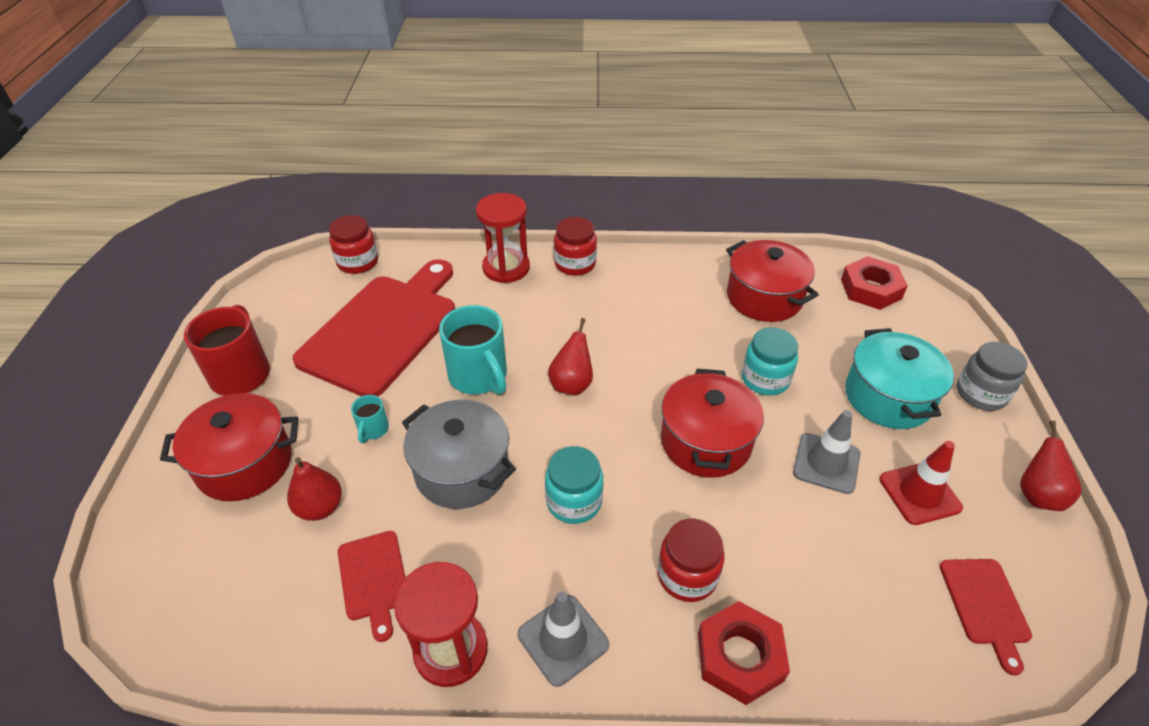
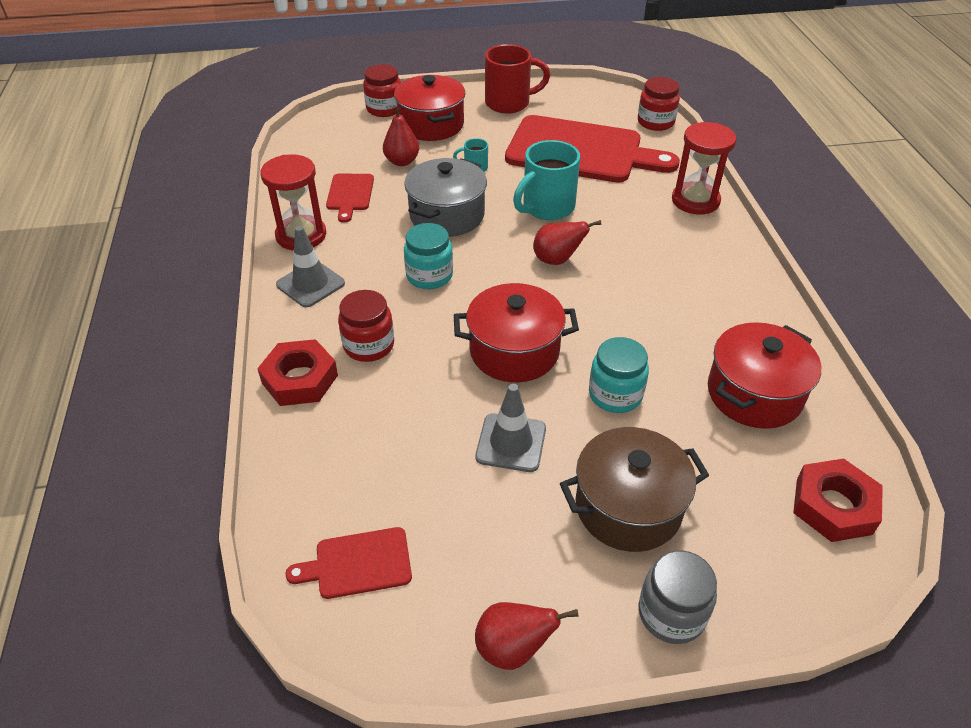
camera: 80 degrees right, 0 degrees up
red cutting board [338,531,405,642] -> red cutting board turned 60 degrees counterclockwise [326,174,374,223]
red jar [554,217,597,276] -> red jar moved to [363,64,401,117]
turquoise pot [845,328,954,429] -> brown pot [560,427,709,552]
red traffic cone [879,441,963,525] -> none

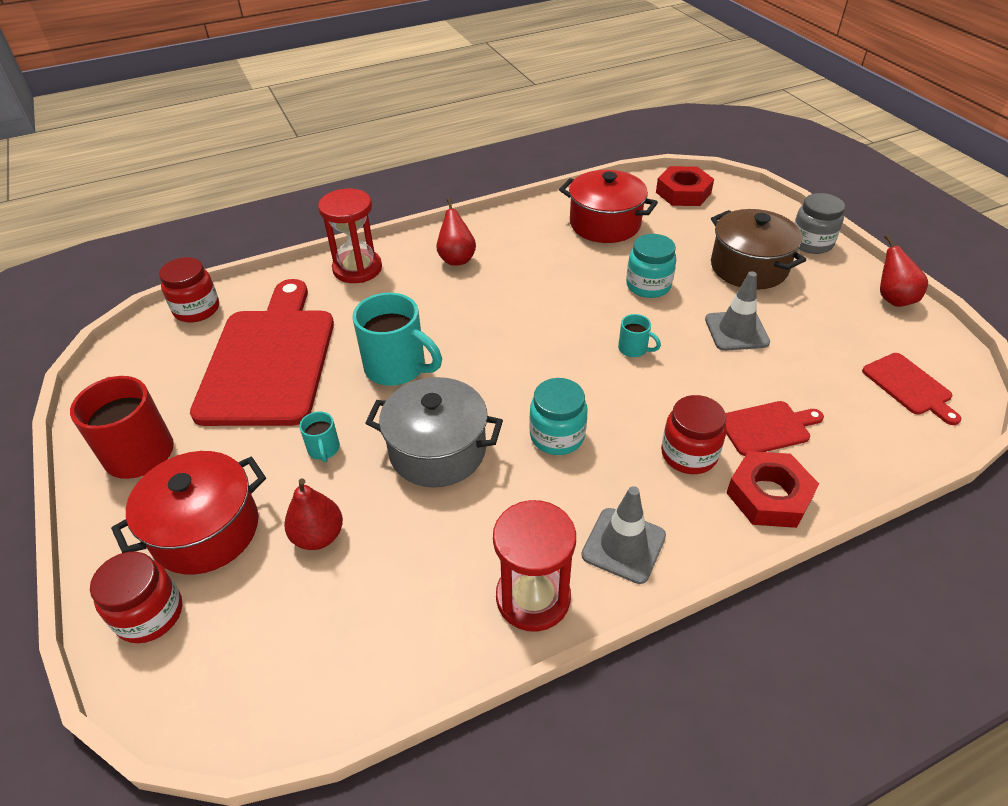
camera: 105 degrees left, 0 degrees up
red cutting board [326,174,374,223] -> red cutting board moved to [725,401,824,456]
red pot [454,283,579,382] -> turquoise mug [618,314,661,357]
red pear [533,220,601,265] -> red pear moved to [436,198,476,266]

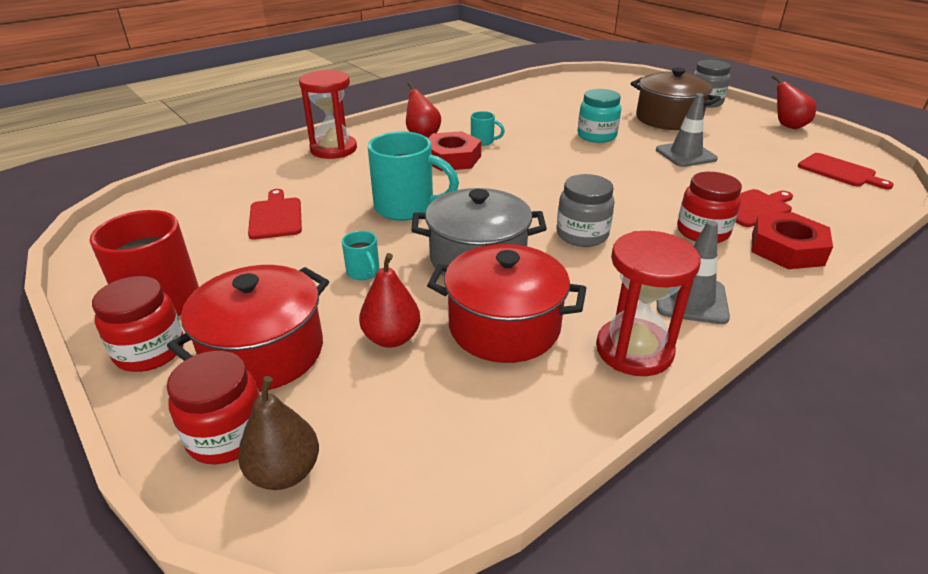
camera: 15 degrees left, 10 degrees down
red jar [159,257,219,322] -> red jar moved to [92,276,184,372]
red cutting board [190,279,334,426] -> red cutting board [248,189,302,240], size x0.44
turquoise jar [529,378,588,455] -> grey jar [556,174,615,247]
red pot [559,170,658,243] -> red pot moved to [427,244,586,363]
turquoise mug [618,314,661,357] -> turquoise mug moved to [471,111,505,146]
red nut [656,166,714,206] -> red nut moved to [428,131,481,171]
none -> brown pear [238,376,319,490]

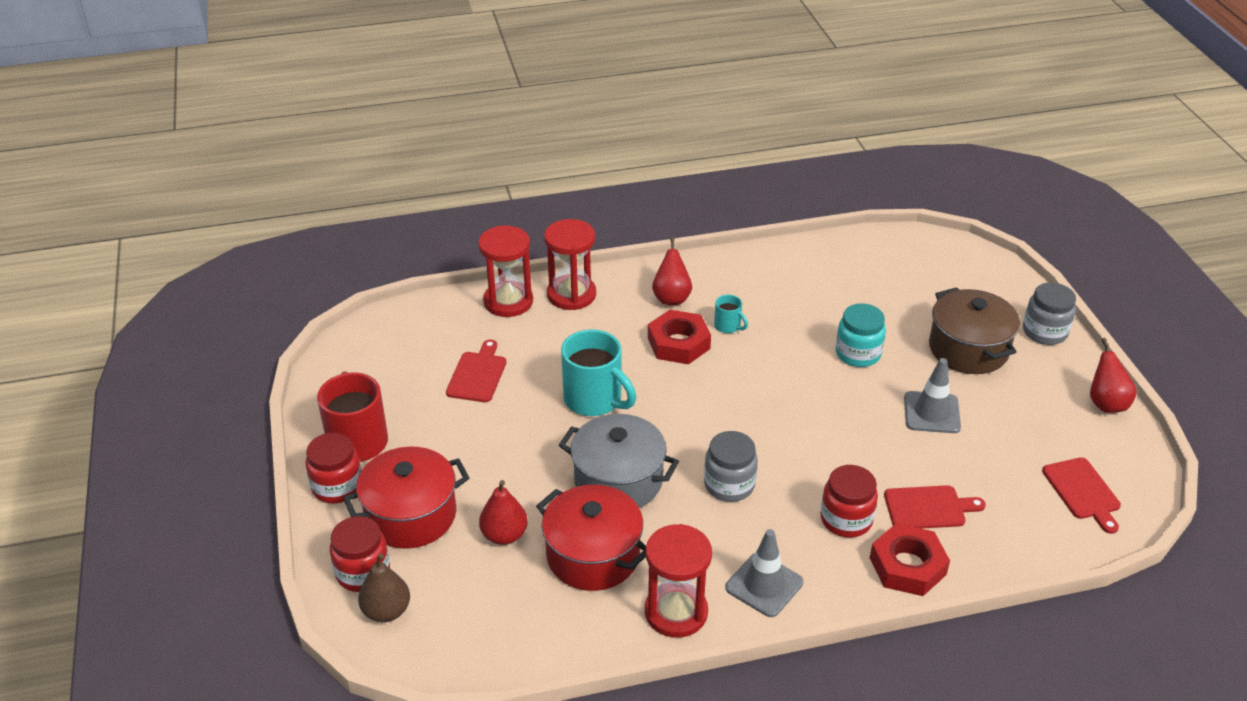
camera: 25 degrees right, 5 degrees up
turquoise mug [342,231,380,280] -> none
none -> red hourglass [478,226,533,317]

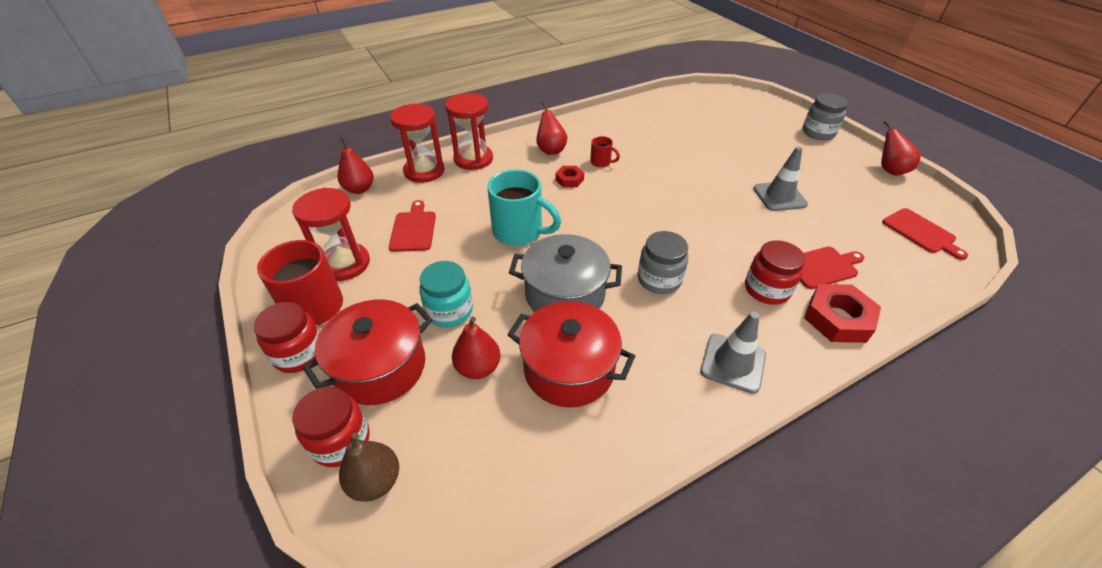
camera: 15 degrees left, 5 degrees up
red hourglass [645,524,712,638] -> red hourglass moved to [292,188,370,281]
red nut [648,310,711,364] -> red nut [555,166,584,187], size x0.56
turquoise mug [714,295,748,333] -> red mug [590,136,620,167]
turquoise jar [836,303,886,367] -> turquoise jar moved to [419,261,473,327]
brown pot [929,287,1020,374] -> none
none -> red pear [337,137,374,194]

